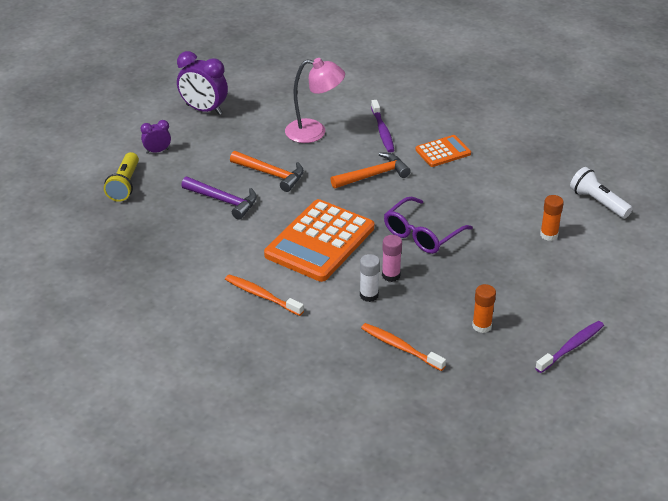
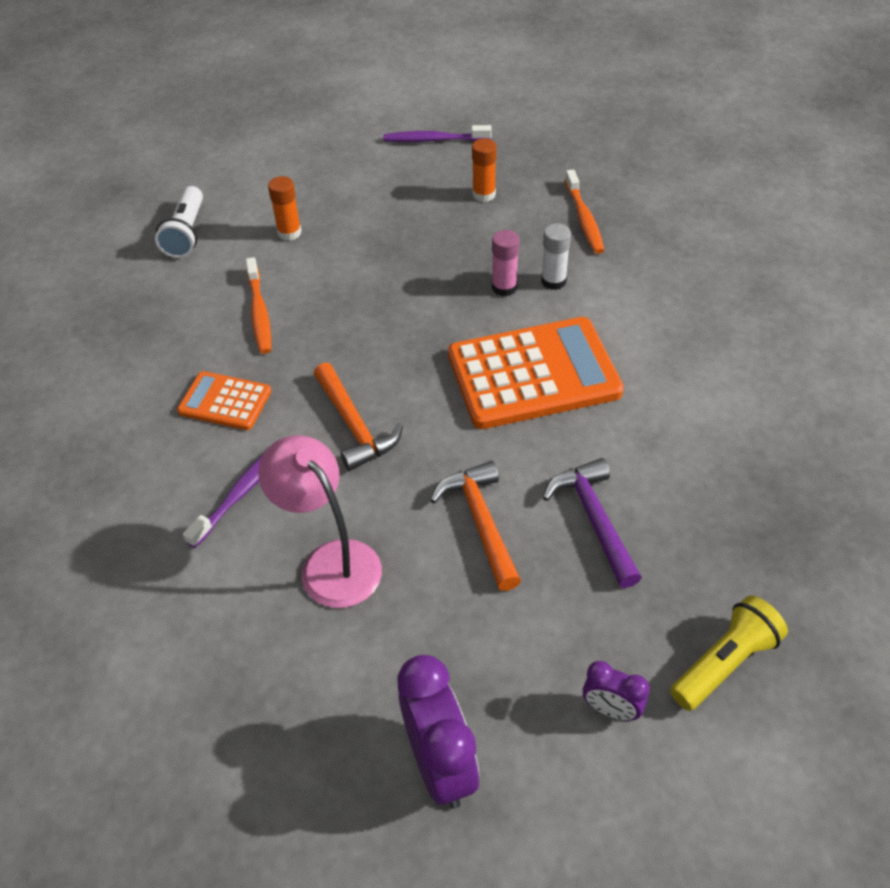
camera: 135 degrees left, 10 degrees up
orange toothbrush [225,274,304,316] -> orange toothbrush moved to [246,257,271,354]
orange hammer [331,152,411,189] -> orange hammer turned 135 degrees counterclockwise [314,363,403,471]
purple glasses [384,197,473,254] -> none

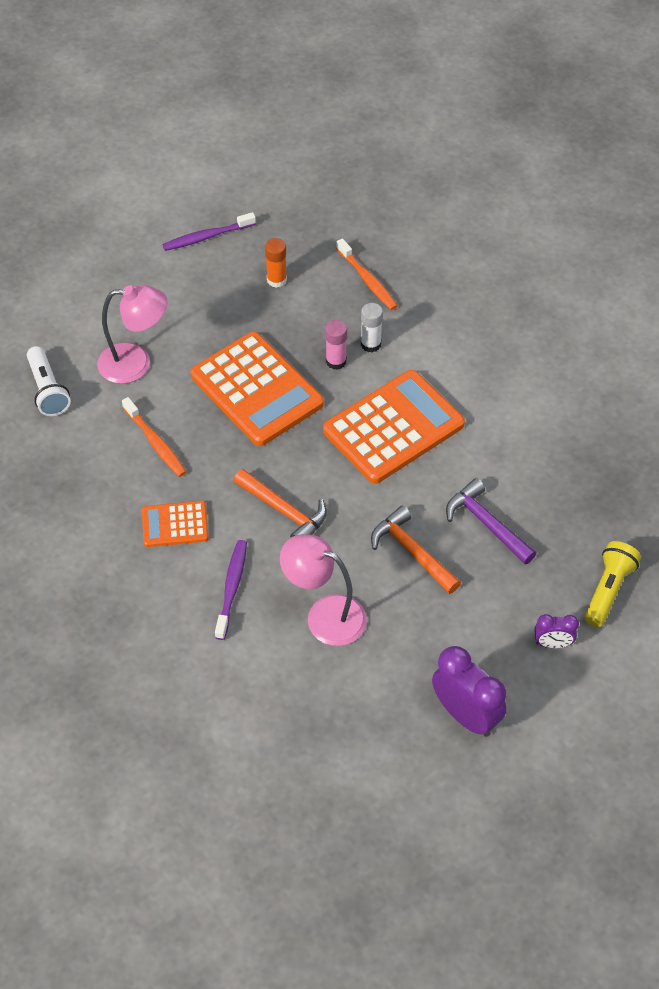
camera: 25 degrees left, 5 degrees up
orange glue stick [268,176,302,241] -> pink lamp [97,285,167,384]
none -> orange calculator [190,332,324,446]

